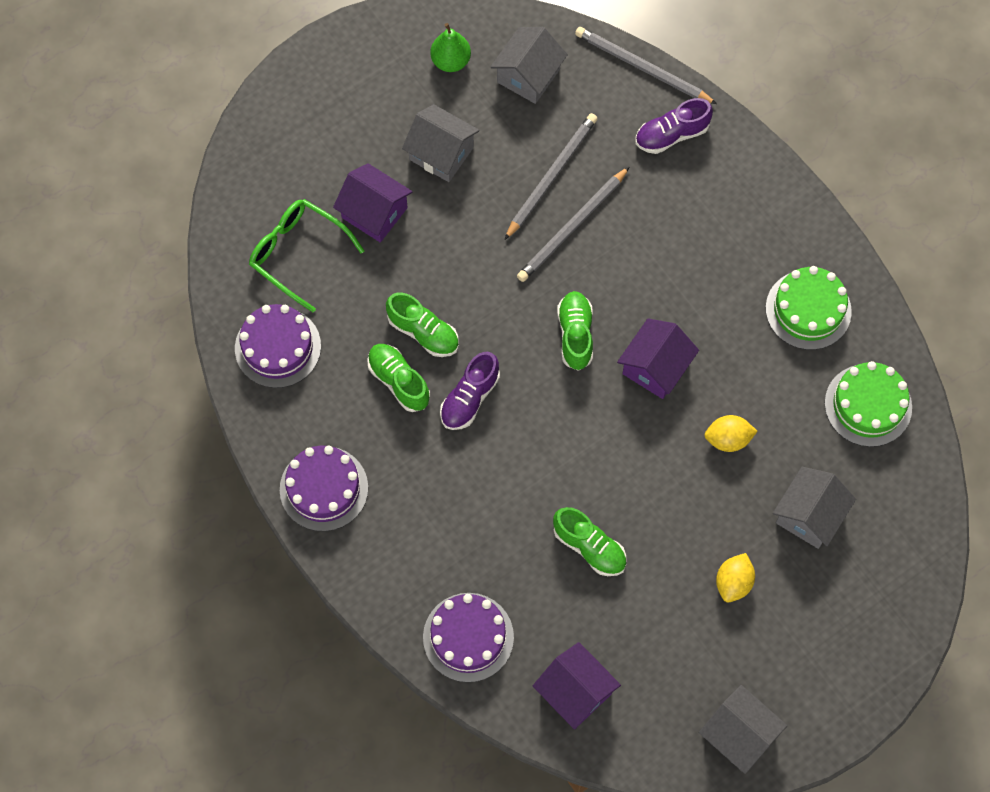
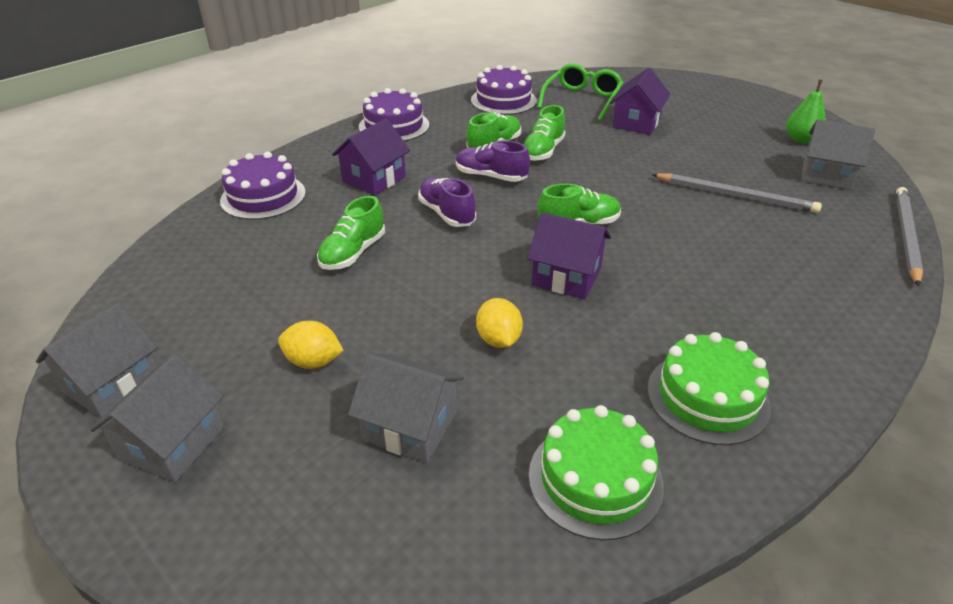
camera: 80 degrees right, 30 degrees down
grey house [402,104,479,182] -> grey house moved to [90,354,224,482]
grey pencil [517,166,630,282] -> none
purple house [533,642,621,730] -> purple house moved to [332,119,410,195]
purple shoe [635,98,713,154] -> purple shoe moved to [418,177,476,227]

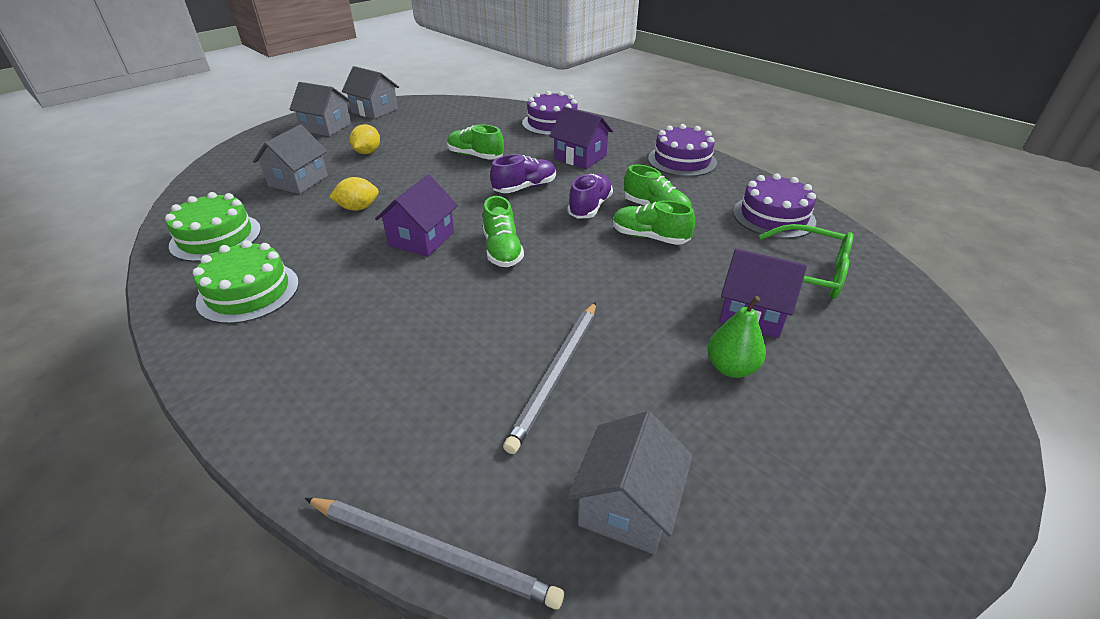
camera: 90 degrees right, 0 degrees up
green pear [786,80,826,144] -> green pear moved to [707,296,766,378]

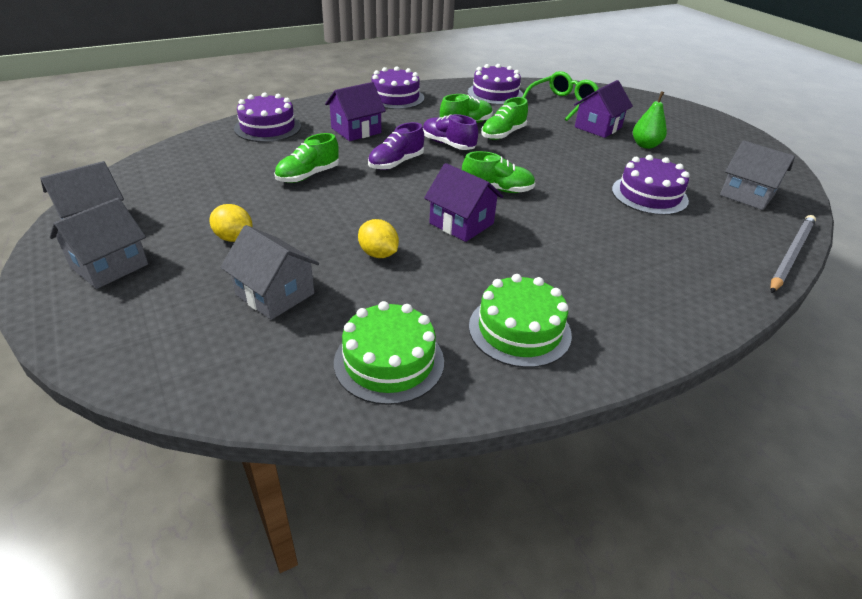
camera: 75 degrees left, 0 degrees up
yellow lemon [329,177,379,211] -> yellow lemon turned 45 degrees counterclockwise [358,219,399,258]
purple shoe [490,154,556,193] -> purple shoe turned 120 degrees counterclockwise [368,122,424,170]
grey pencil [503,302,596,454] -> purple cake [612,155,690,215]

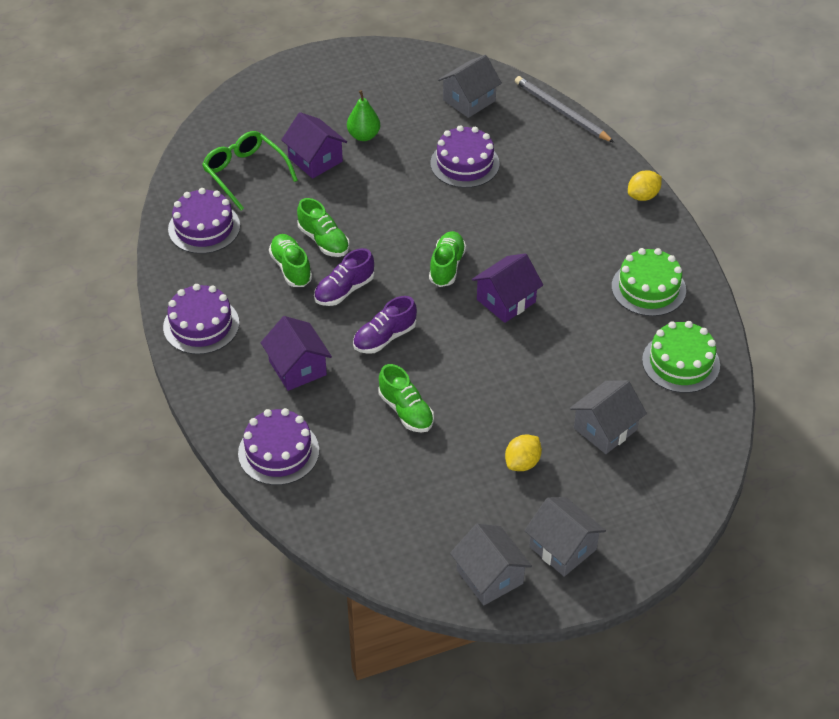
camera: 80 degrees left, 10 degrees up
yellow lemon [358,219,399,258] -> yellow lemon moved to [628,170,662,201]
purple shoe [368,122,424,170] -> purple shoe turned 90 degrees clockwise [353,296,417,354]

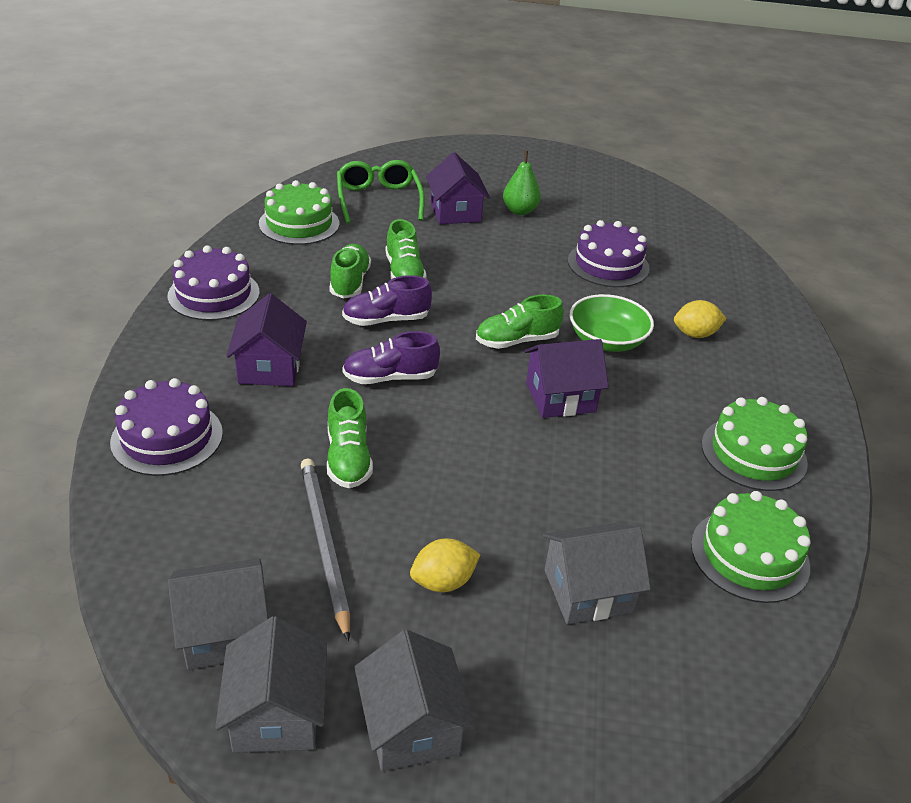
camera: 25 degrees right, 10 degrees down
purple cake [168,188,240,254] -> green cake [259,180,339,245]
green shoe [429,231,466,287] -> green shoe turned 150 degrees counterclockwise [476,294,564,349]
grey house [438,55,502,118] -> grey house moved to [168,558,268,670]
grey pencil [515,76,614,143] -> grey pencil moved to [301,459,350,642]
yellow lemon [628,170,662,201] -> yellow lemon moved to [674,300,727,338]
none -> green bowl [570,294,654,352]

